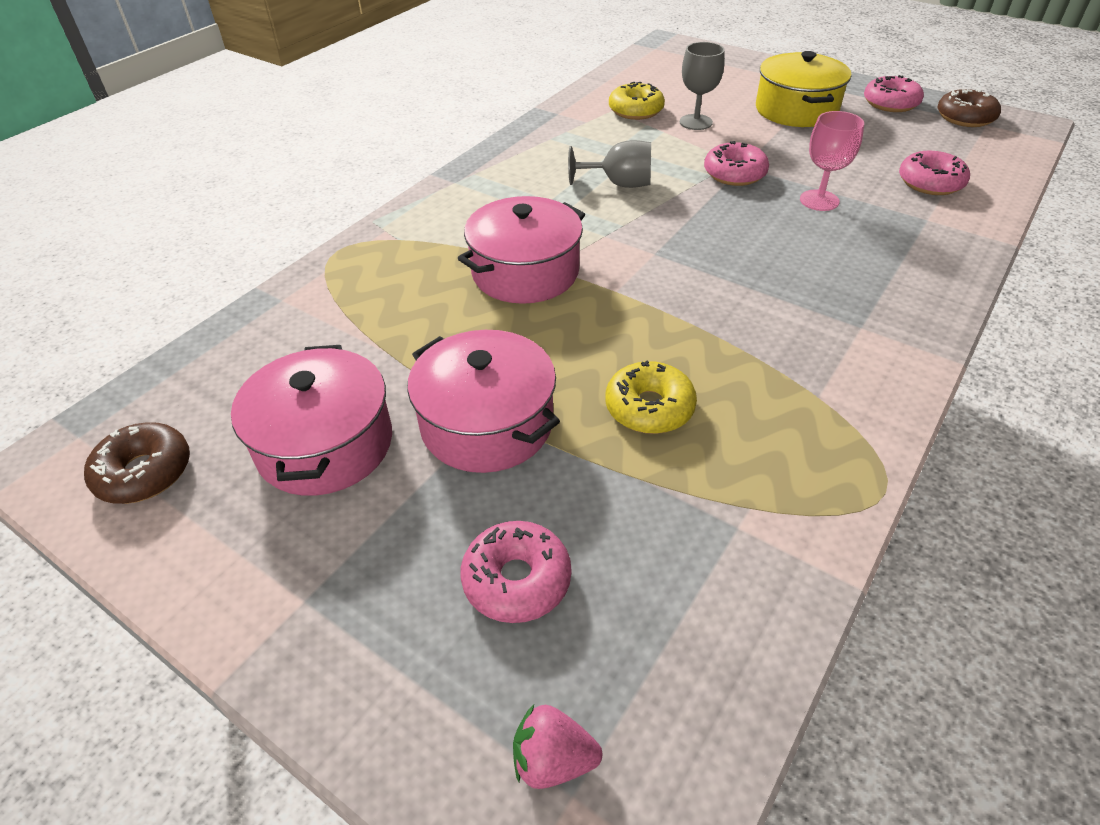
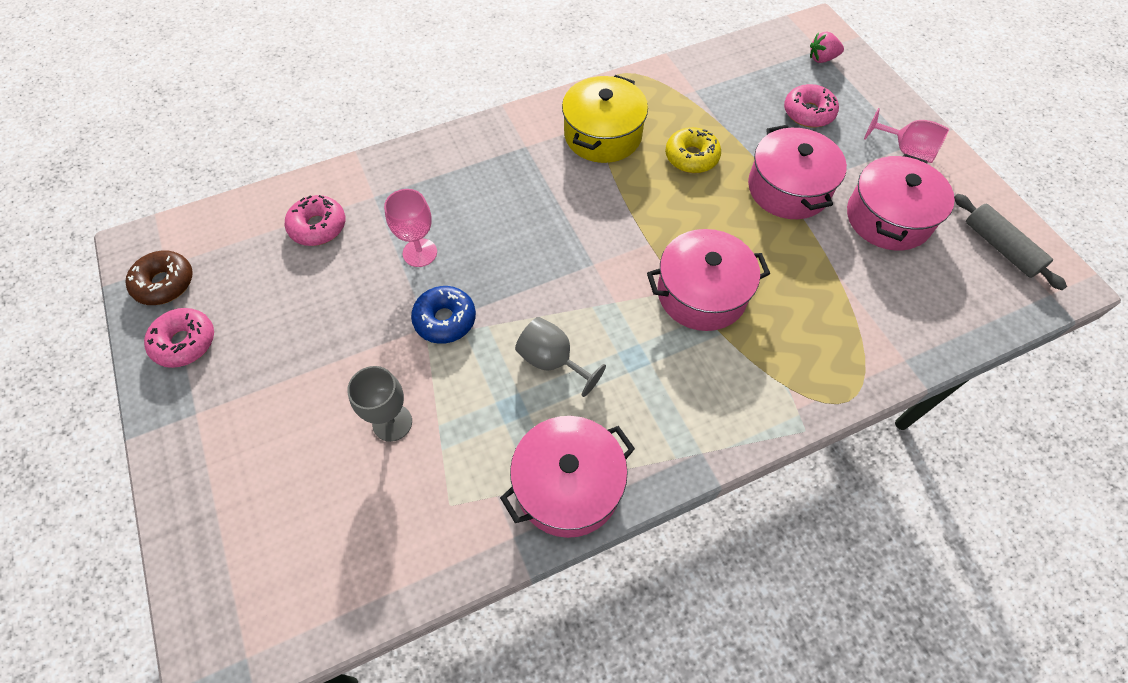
camera: 150 degrees left, 15 degrees up
brown donut [84,422,190,504] -> grey rolling pin [954,194,1067,290]
pink strawberry [513,705,602,789] -> pink strawberry turned 135 degrees clockwise [810,32,844,63]
yellow donut [609,82,665,120] -> none
pink donut [704,141,769,186] -> blue donut [411,286,476,344]
yellow pot [756,51,851,127] -> yellow pot moved to [562,75,648,163]
none -> pink pot [500,416,635,538]
none -> pink goblet [864,108,949,163]

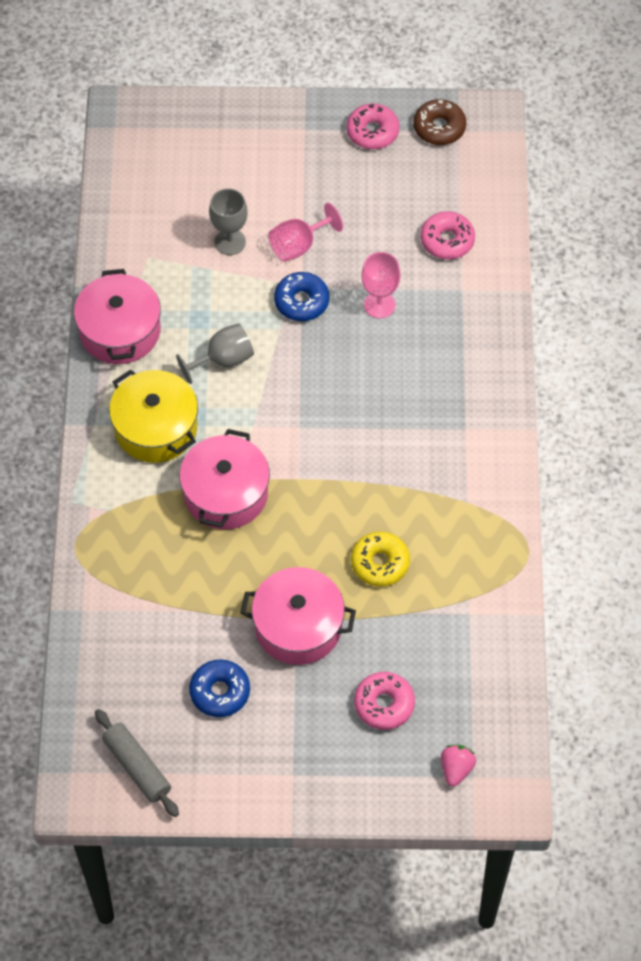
camera: 115 degrees right, 0 degrees up
yellow pot [562,75,648,163] -> yellow pot moved to [109,369,198,463]
pink pot [847,154,955,251] -> blue donut [189,659,250,717]
pink goblet [864,108,949,163] -> pink goblet moved to [269,203,343,262]
grey rolling pin [954,194,1067,290] -> grey rolling pin turned 60 degrees clockwise [95,709,179,817]

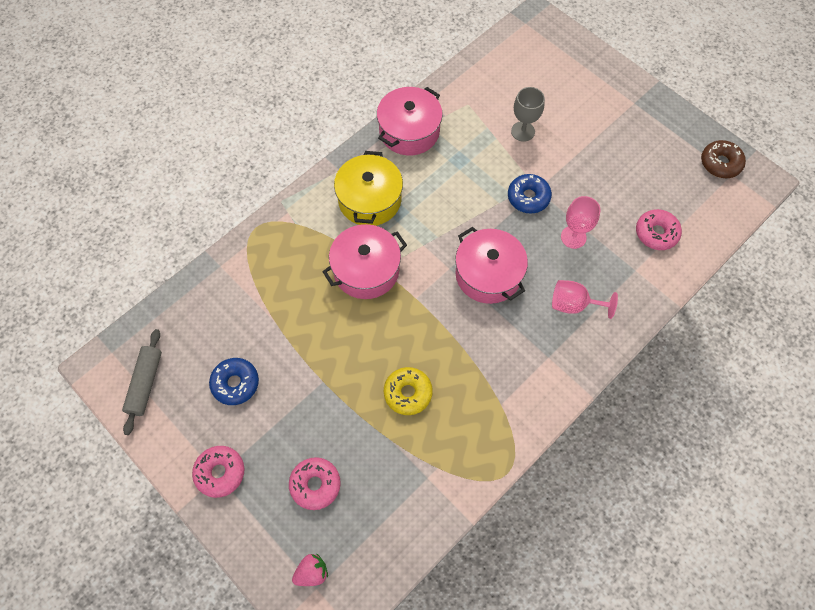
camera: 45 degrees right, 5 degrees up
grey goblet [176,323,254,384] -> none
pink pot [240,567,356,665] -> pink pot moved to [455,227,528,304]
pink goblet [269,203,343,262] -> pink goblet moved to [552,280,618,319]
pink donut [347,103,400,149] -> pink donut moved to [192,446,244,498]

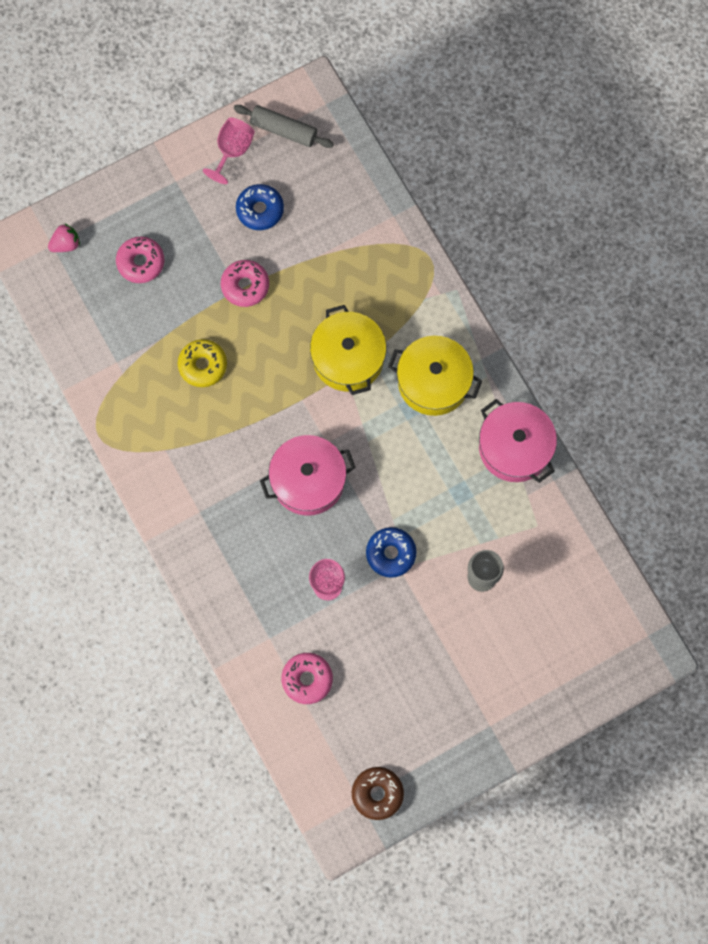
camera: 105 degrees right, 10 degrees up
pink donut [192,446,244,498] -> pink donut moved to [221,260,269,307]
pink strawberry [292,554,328,586] -> pink strawberry turned 105 degrees counterclockwise [48,223,80,252]
pink pot [323,224,407,299] -> yellow pot [310,305,386,395]
pink goblet [552,280,618,319] -> pink goblet moved to [203,117,255,184]

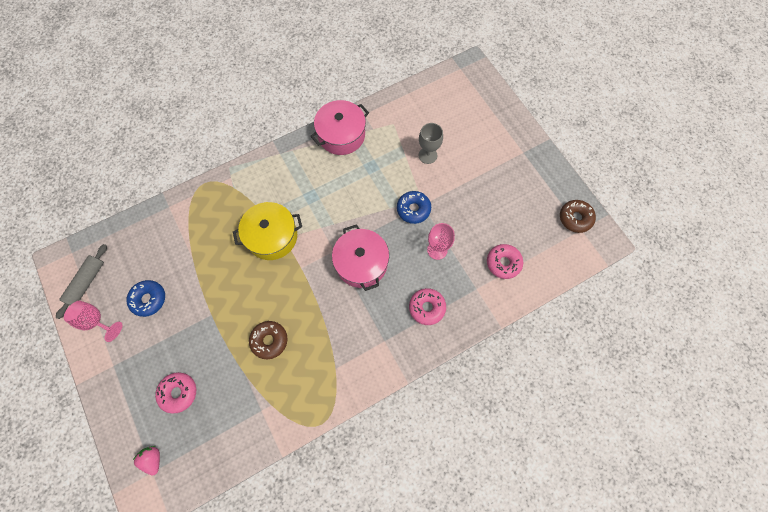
camera: 90 degrees left, 5 degrees down
yellow donut [178,339,227,387] -> brown donut [249,321,288,359]
pink donut [221,260,269,307] -> pink donut moved to [409,288,446,325]
yellow pot [388,336,482,416] -> none

